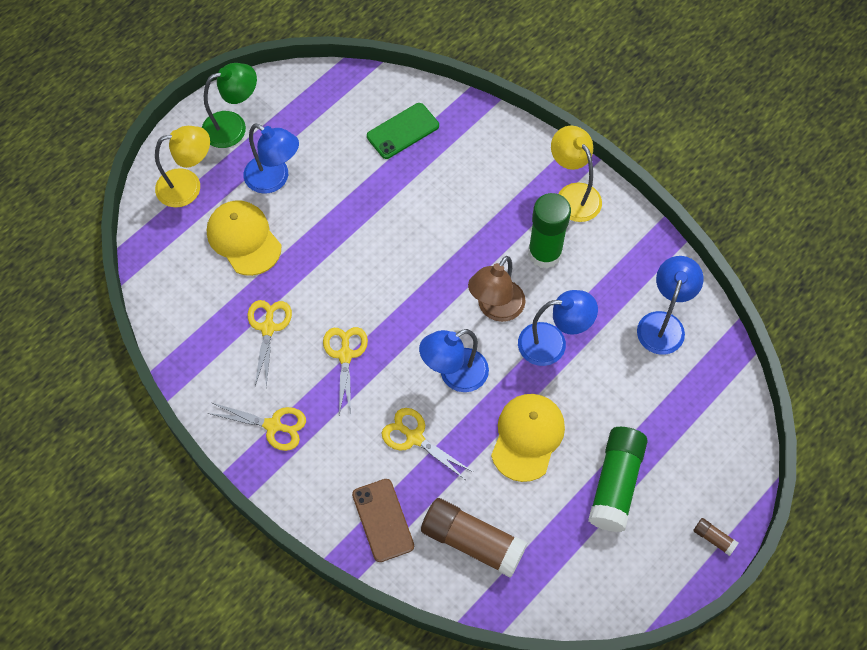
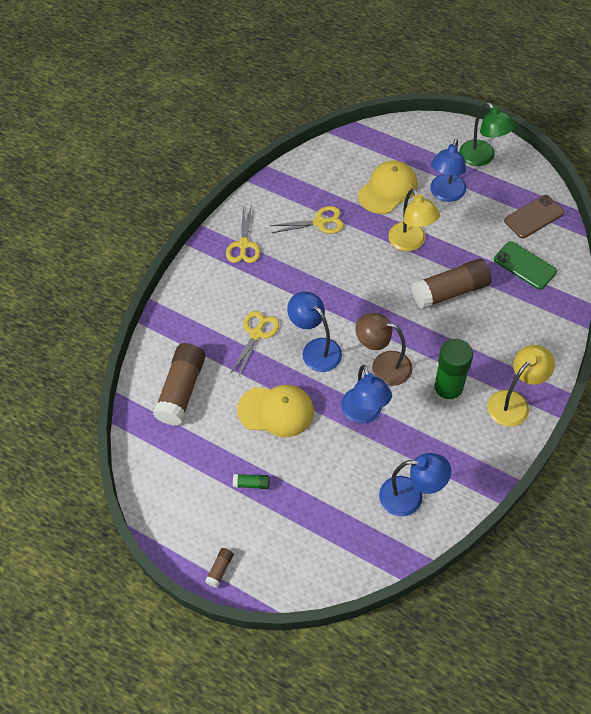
camera: 80 degrees right, 5 degrees down
yellow lamp [155,126,210,208] -> yellow lamp moved to [388,189,440,251]
yellow scissors [323,327,368,416] -> none
brown phone [352,479,414,562] -> brown phone moved to [504,195,564,238]
green glue stick [588,427,648,532] -> green glue stick [233,474,270,489], size x0.43
none -> brown glue stick [411,258,492,309]

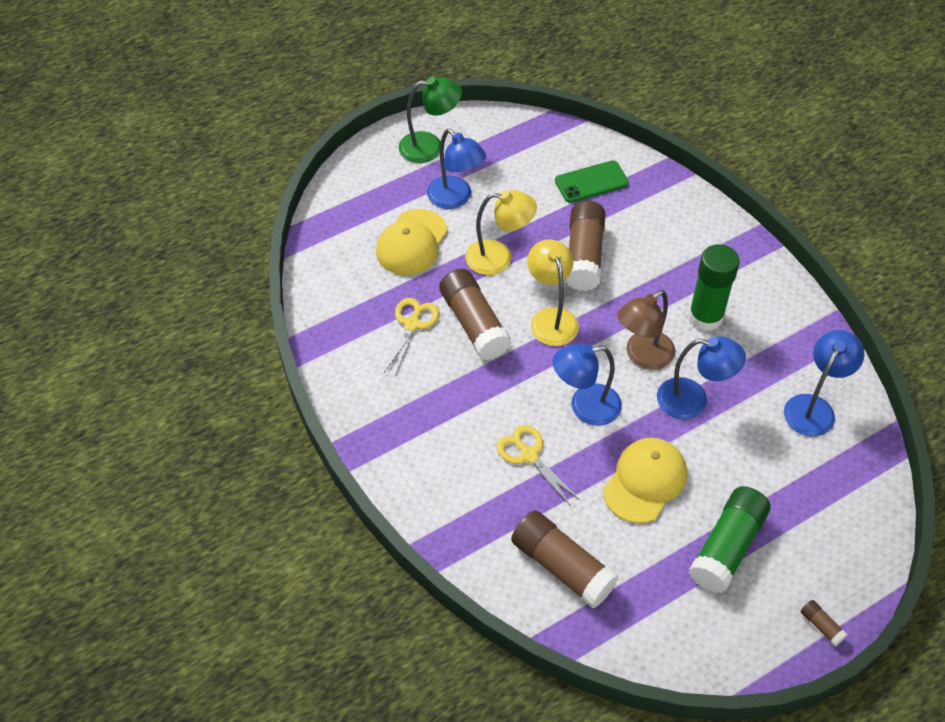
camera: 65 degrees left, 5 degrees down
yellow scissors [226,204,260,263] -> none
green glue stick [233,474,270,489] -> green glue stick [689,486,771,593], size x2.33
yellow cap [358,160,418,214] -> yellow cap turned 135 degrees counterclockwise [376,209,448,275]
yellow lamp [487,345,555,427] -> yellow lamp moved to [527,239,579,346]
brown phone [504,195,564,238] -> none
none -> brown glue stick [439,269,511,360]

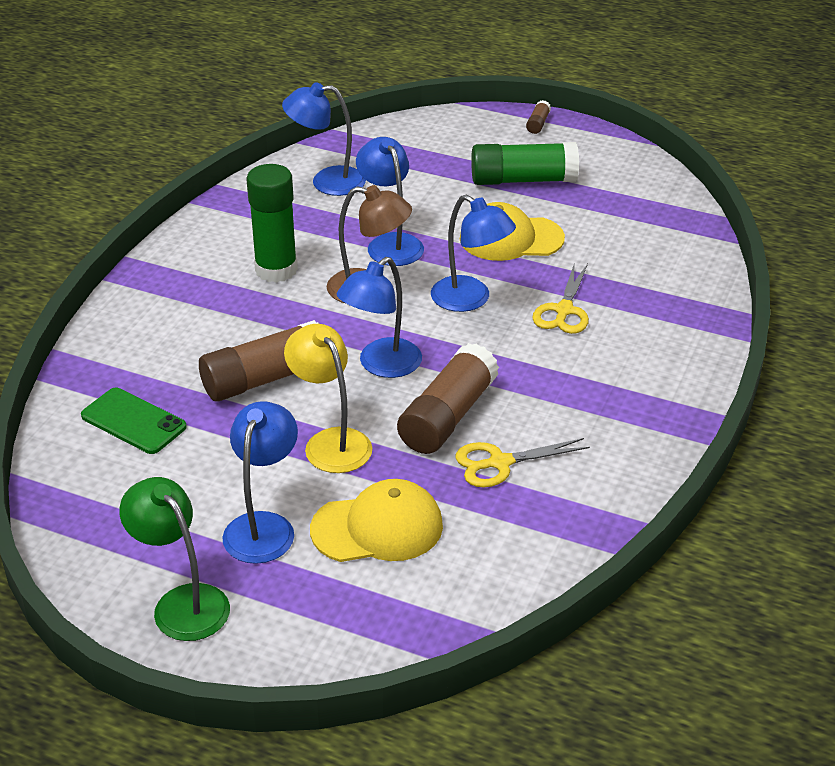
camera: 125 degrees left, 15 degrees down
brown glue stick [511,510,619,608] -> none
yellow lamp [527,239,579,346] -> blue lamp [337,257,422,378]

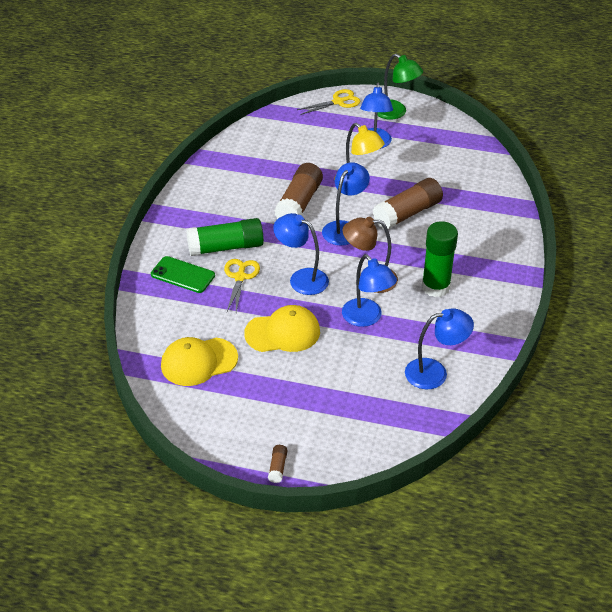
camera: 170 degrees right, 5 degrees up
green phone [81,388,187,454] -> green phone moved to [151,256,215,293]
yellow cap [310,479,443,562] -> yellow cap moved to [161,337,238,386]
yellow scissors [455,438,590,487] -> yellow scissors moved to [297,89,360,115]
green glue stick [471,142,579,185] -> green glue stick moved to [186,218,264,256]

